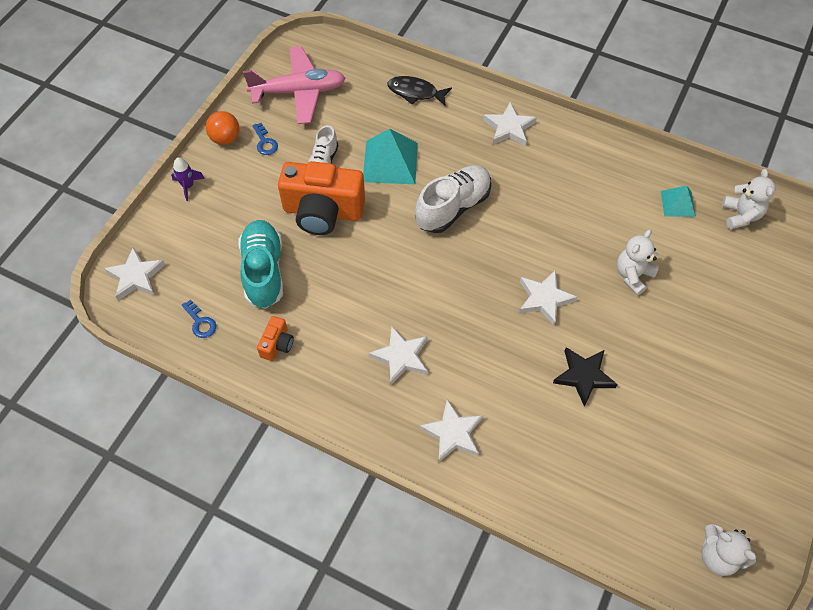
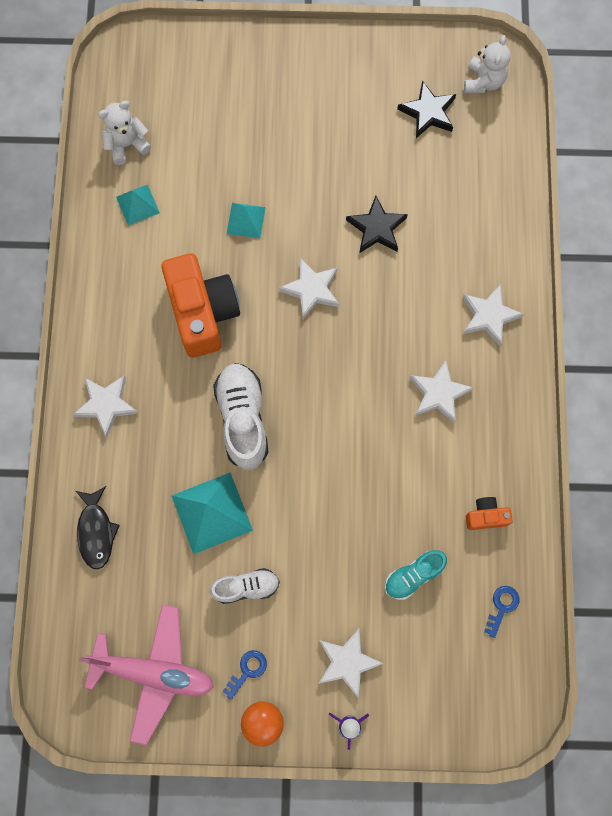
camera: 115 degrees left, 15 degrees up
white star [104,247,165,301] -> white star moved to [318,628,384,699]
turquoise shoe [239,220,283,309] -> turquoise shoe [385,550,447,600], size x0.60
pink plane [243,46,345,124] -> pink plane turned 135 degrees clockwise [79,604,214,745]
orange camera [278,161,365,235] -> orange camera moved to [161,253,240,358]
white shoe [415,165,491,233] -> white shoe turned 60 degrees clockwise [213,363,269,470]
white teddy bear [617,230,659,295] -> turquoise pyramid [227,203,266,238]
none -> black star [397,80,456,138]

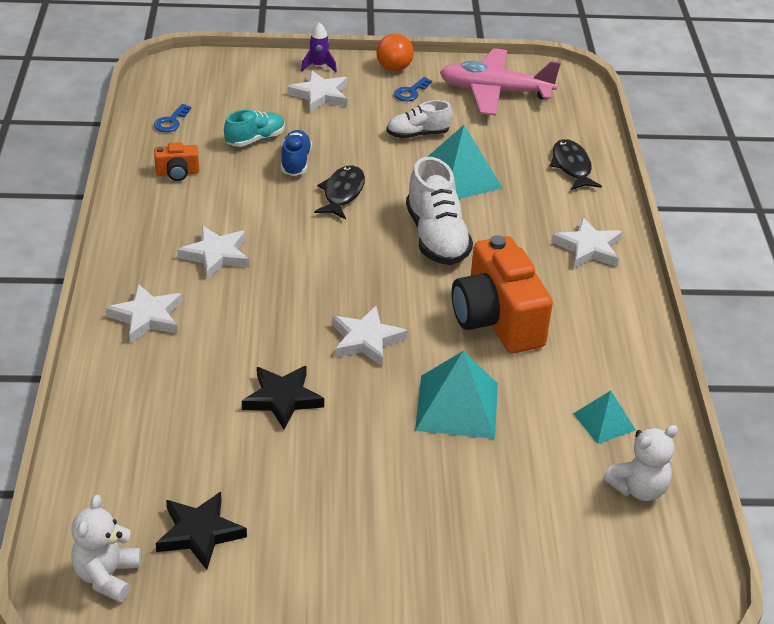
camera: 175 degrees right, 35 degrees down
turquoise pyramid [227,203,266,238] -> turquoise pyramid [415,351,498,439], size x1.73
none -> blue shoe [281,130,312,176]
none -> black fish [314,165,365,219]

